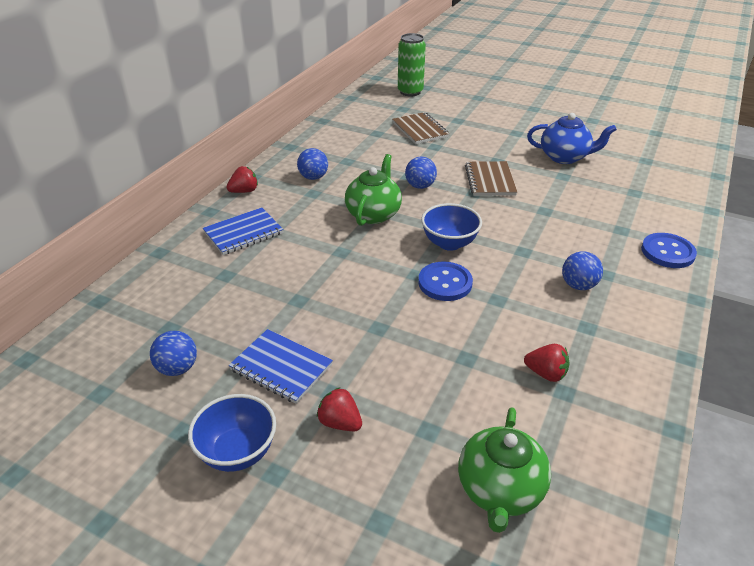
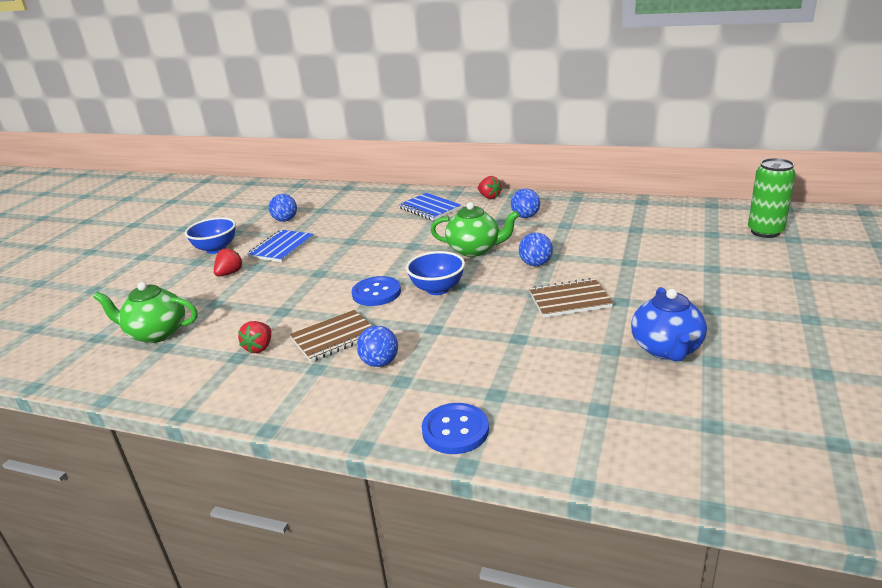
camera: 85 degrees right, 10 degrees down
brown notebook [392,112,449,144] -> brown notebook moved to [290,310,372,362]

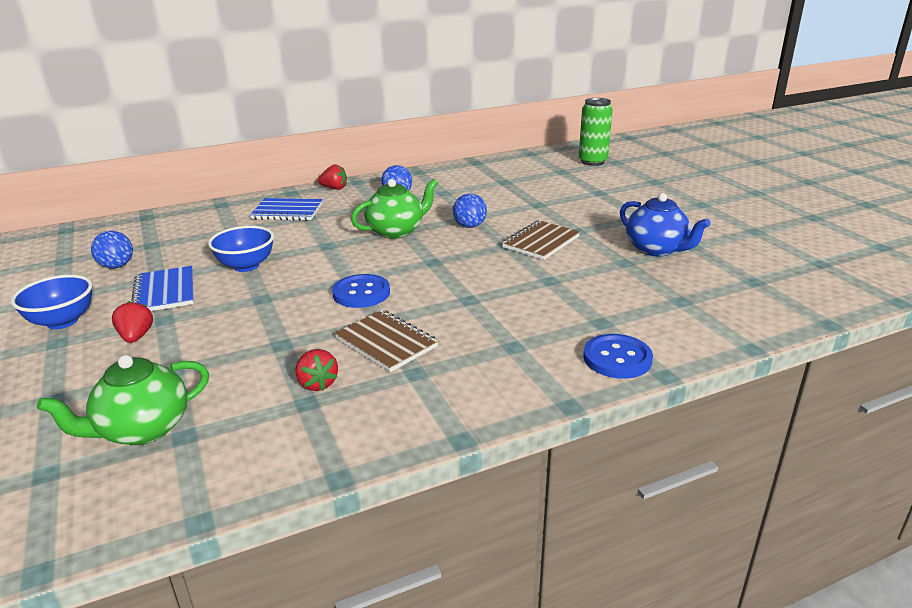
camera: 45 degrees left, 0 degrees up
brown notebook [290,310,372,362] -> brown notebook turned 60 degrees counterclockwise [334,310,438,372]
blue ball [357,326,398,367] -> none
blue bowl [406,251,465,295] -> blue bowl moved to [208,226,274,272]

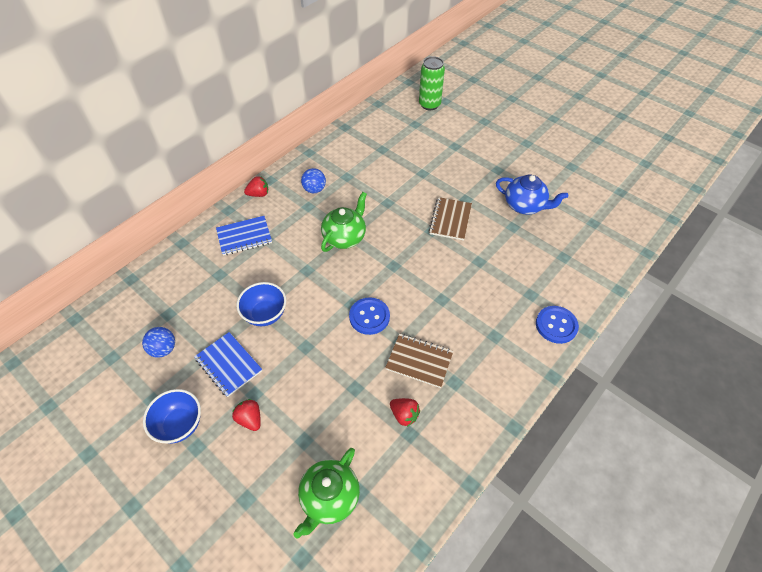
camera: 25 degrees left, 25 degrees up
blue ball [453,193,487,228] -> none

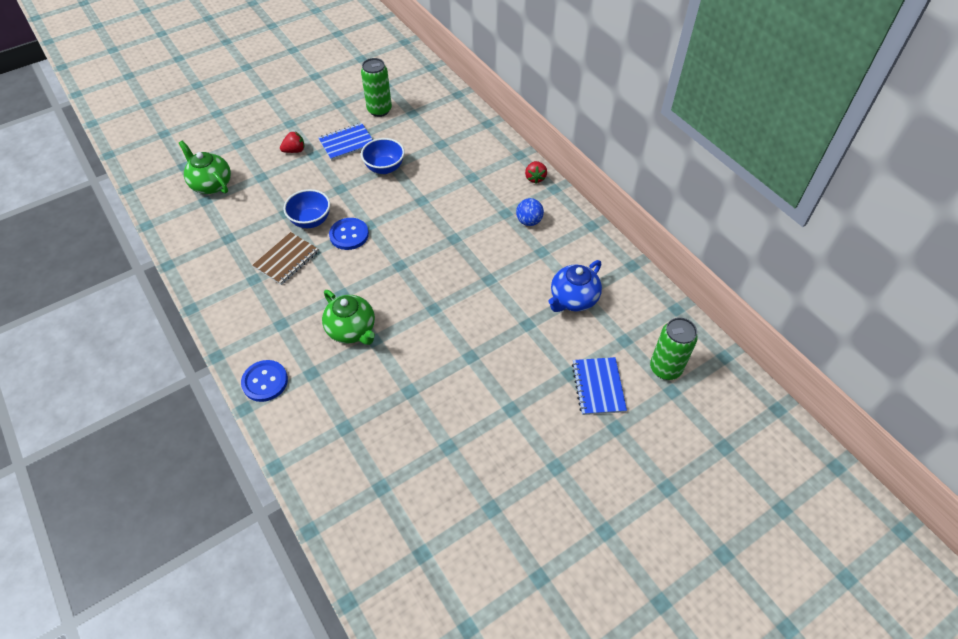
camera: 105 degrees right, 0 degrees up
blue ball [142,327,175,358] -> green can [361,58,392,117]
blue bowl [143,389,201,444] -> blue bowl moved to [283,189,330,228]
blue notebook [216,216,272,256] -> blue notebook moved to [572,357,627,415]
green teapot [321,192,367,252] -> green teapot moved to [322,290,375,345]
red strawberry [390,398,420,427] -> none
brown notebook [429,197,472,241] -> none
blue teapot [496,175,568,215] -> blue teapot moved to [548,260,602,312]

